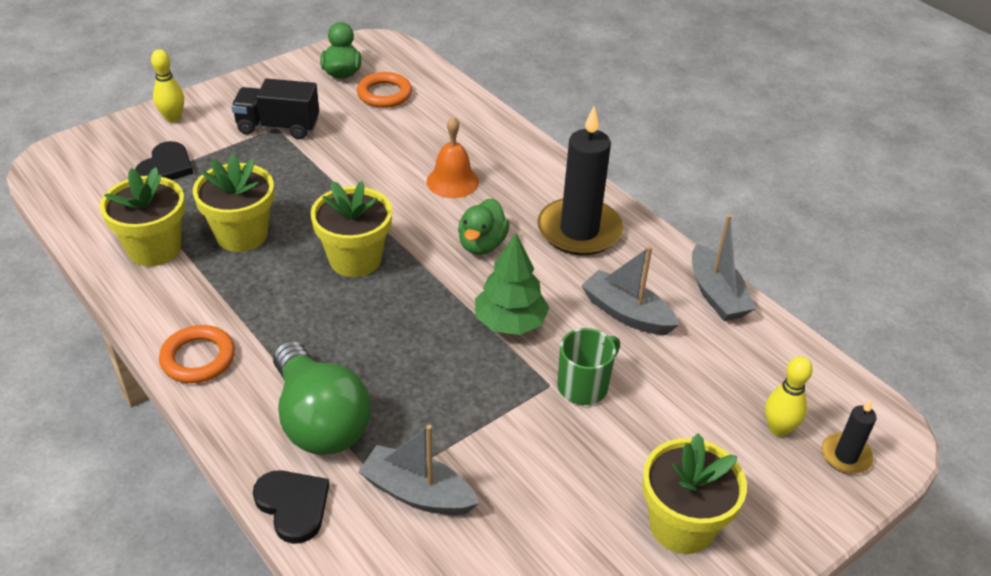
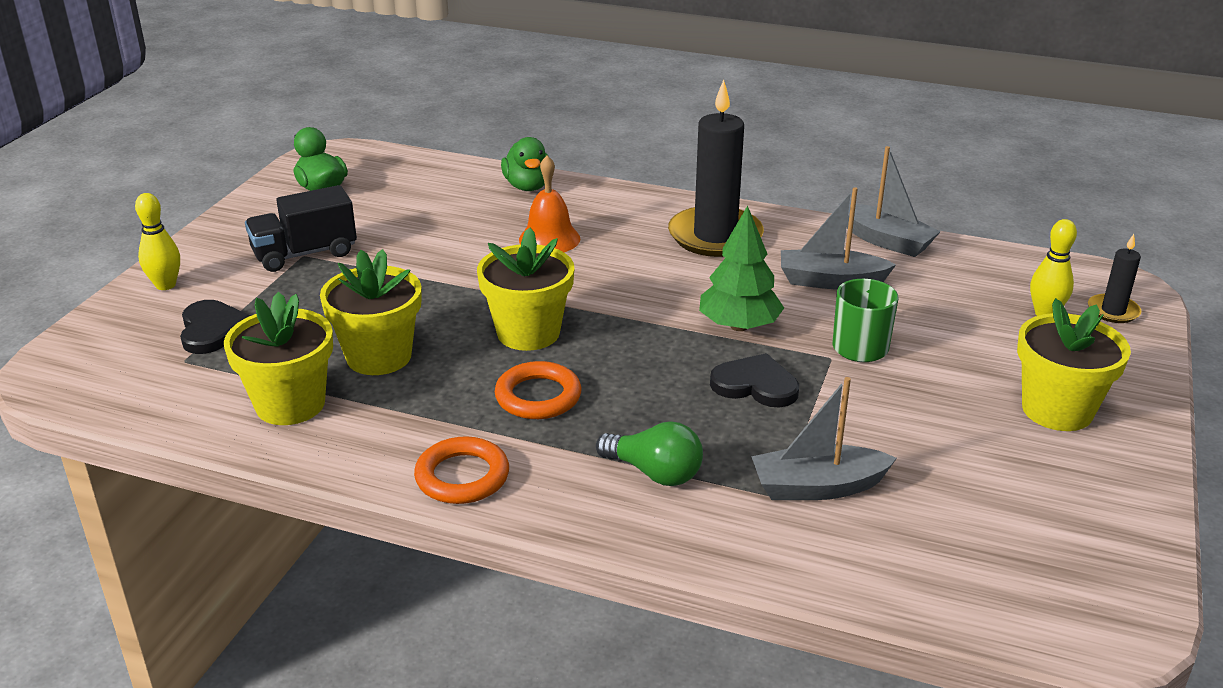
camera: 30 degrees left, 10 degrees down
black heart [253,470,329,544] -> black heart moved to [710,353,799,407]
green light bulb [273,341,371,455] -> green light bulb [596,422,703,486], size x0.59
orange ring [357,72,412,108] -> orange ring moved to [495,361,582,419]
green duck [458,199,509,255] -> green duck moved to [501,137,547,191]

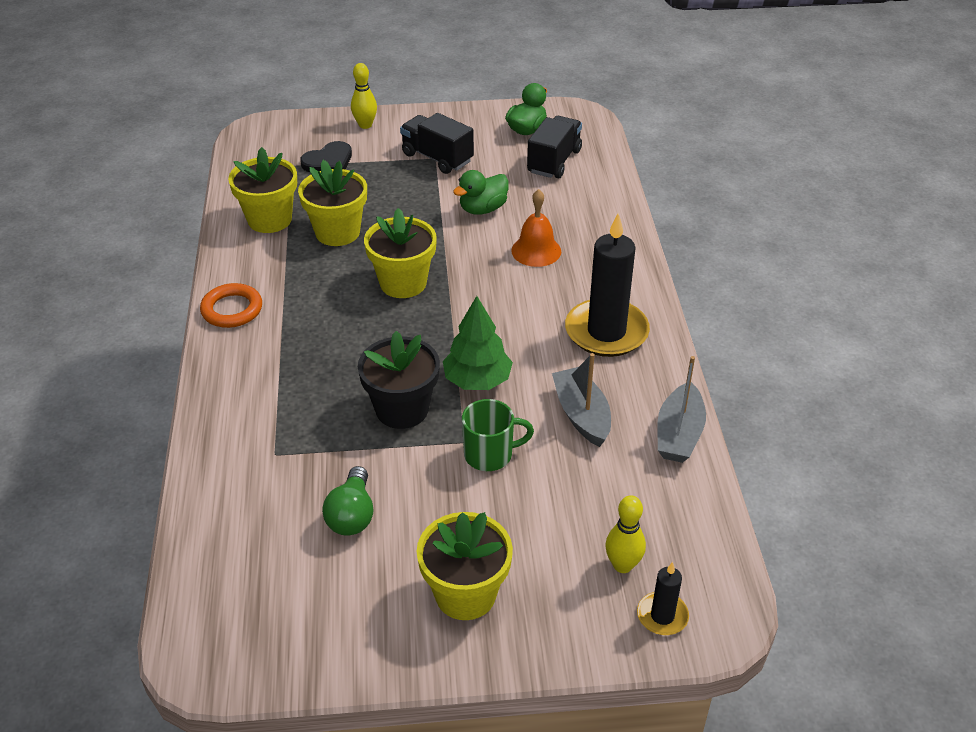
camera: 65 degrees right, 10 degrees up
orange ring [495,361,582,419] -> none
green duck [501,137,547,191] -> green duck moved to [453,170,509,215]
green light bulb [596,422,703,486] -> green light bulb moved to [322,466,373,536]
black heart [710,353,799,407] -> black flower pot [358,331,440,429]
grey boat [751,377,897,500] -> none
none -> black truck [527,116,582,178]

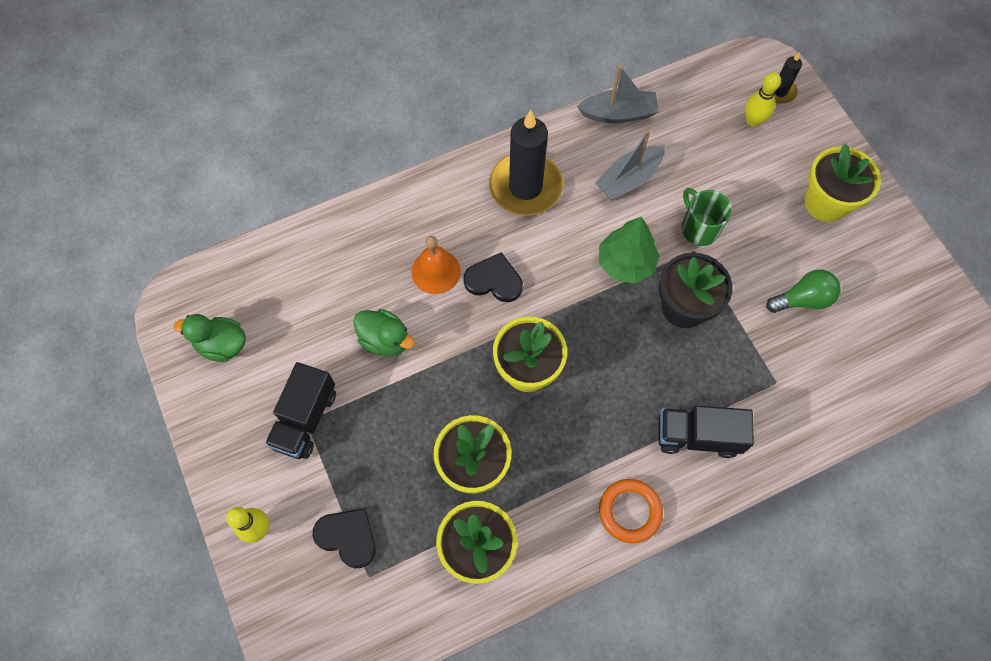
camera: 110 degrees left, 25 degrees up
black truck [527,116,582,178] -> black truck moved to [658,406,754,458]
none -> black heart [463,252,523,302]

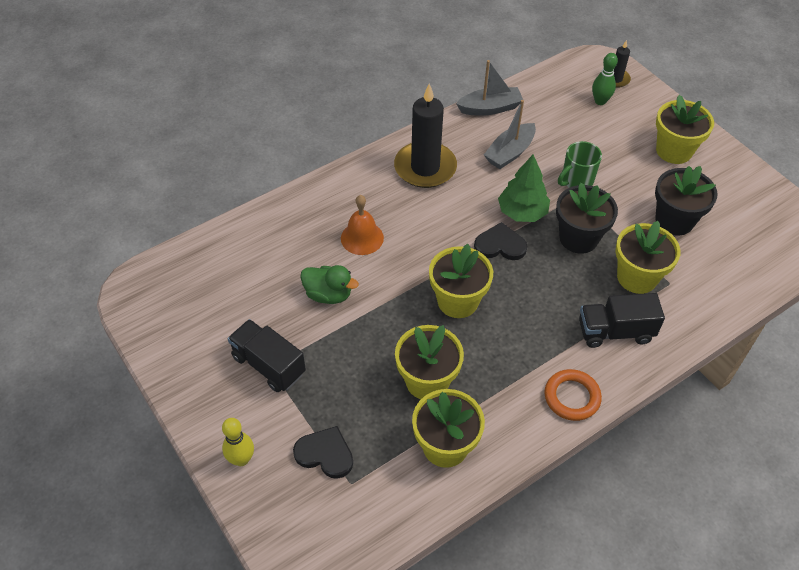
camera: 10 degrees left, 15 degrees down
green duck [174,314,246,362] -> none
black truck [265,362,336,459] -> black truck turned 120 degrees clockwise [228,319,306,392]
black heart [463,252,523,302] -> black heart moved to [474,222,527,260]
green mug [682,188,732,246] -> green mug turned 90 degrees counterclockwise [558,141,602,188]
yellow bowling pin [745,72,781,127] -> green bowling pin [592,53,618,105]
green light bulb [766,270,841,313] -> black flower pot [655,166,718,236]
none -> yellow flower pot [615,221,680,294]

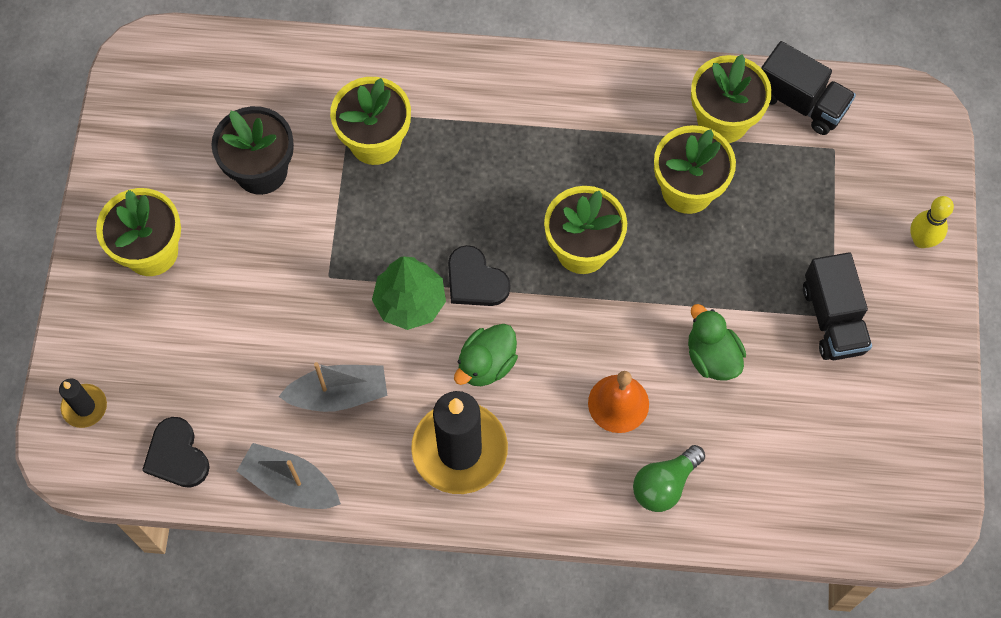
camera: 140 degrees left, 15 degrees up
black heart [293,426,353,479] -> black heart moved to [142,417,210,488]
orange ring [545,369,602,421] -> none
black flower pot [556,182,618,254] -> none
green mug [558,141,602,188] -> none
black truck [579,293,665,348] -> black truck moved to [761,41,856,135]
green bowling pin [592,53,618,105] -> none
none -> green duck [454,324,518,386]
none -> green light bulb [633,445,705,512]

